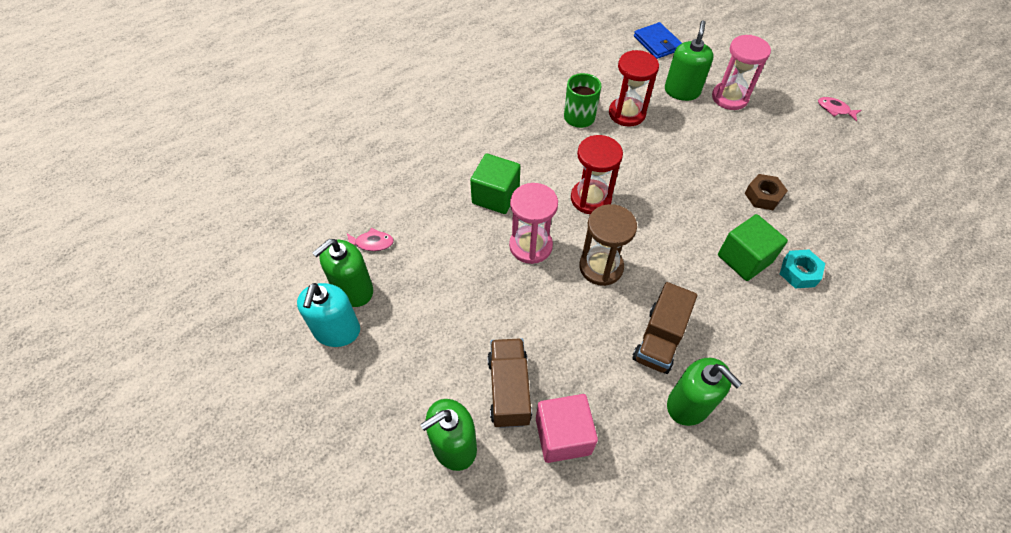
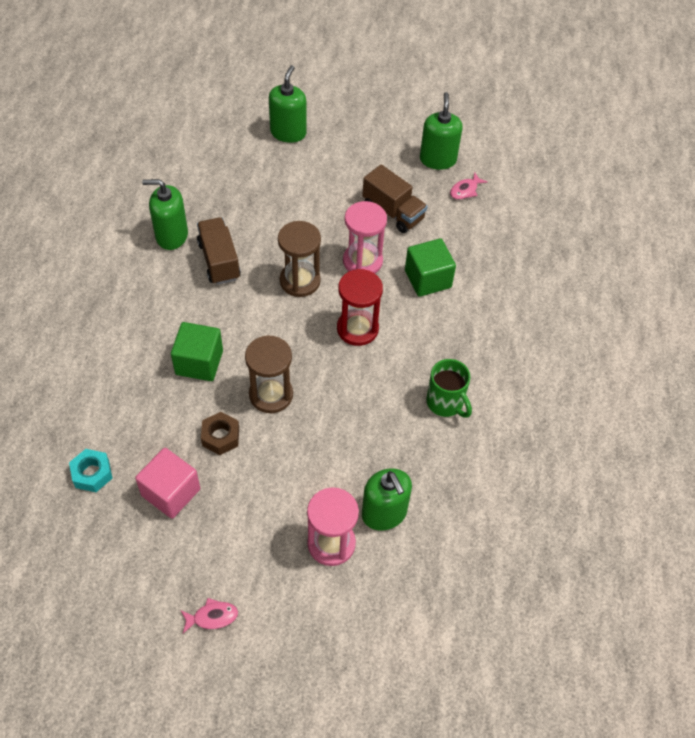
camera: 135 degrees right, 0 degrees up
turquoise soap dispenser [297,283,360,347] -> none
brown truck [487,338,532,428] -> brown truck moved to [362,165,428,233]
pink cube [536,394,598,463] -> pink cube moved to [135,448,200,519]
red hourglass [609,50,659,127] -> none
blue wallet [634,22,682,59] -> none
turquoise nut [780,249,825,289] -> turquoise nut moved to [69,449,112,492]
none -> brown hourglass [245,335,293,413]

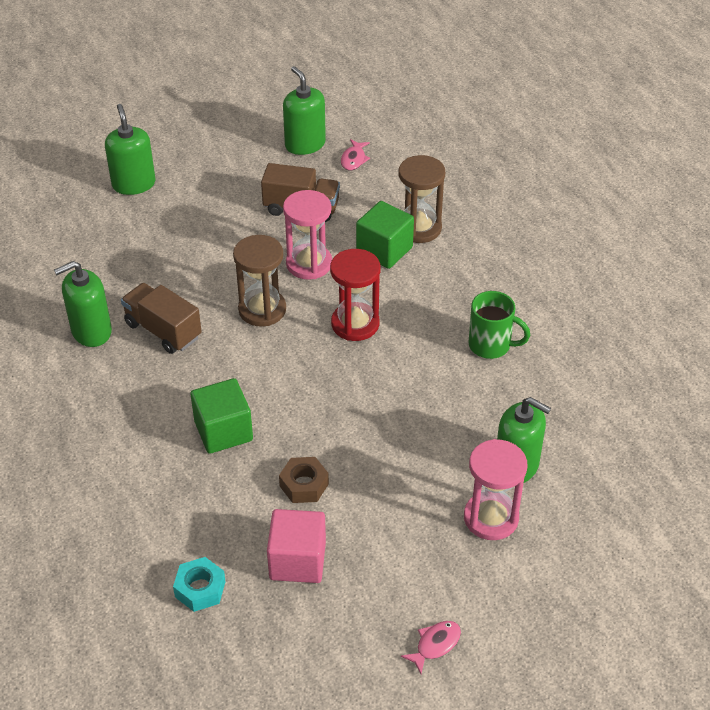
camera: 30 degrees left, 10 degrees down
brown hourglass [245,335,293,413] -> brown hourglass moved to [399,155,445,243]

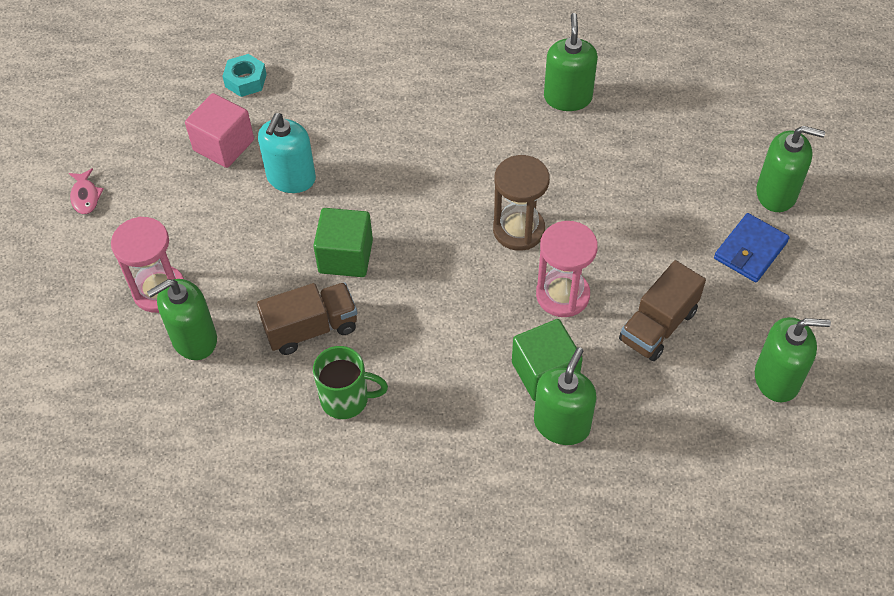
camera: 120 degrees right, 10 degrees up
brown truck [121,283,202,354] -> brown truck moved to [257,283,357,355]
green cube [191,378,253,454] -> green cube moved to [313,208,373,277]
brown nut [279,457,329,503] -> turquoise soap dispenser [258,113,316,193]
red hourglass [330,249,381,341] -> none
pink fish [341,139,370,170] -> none
brown hourglass [399,155,445,243] -> green soap dispenser [534,347,596,445]
green mug [469,291,530,359] -> green mug turned 135 degrees counterclockwise [313,346,388,419]
none -> blue wallet [714,213,790,282]

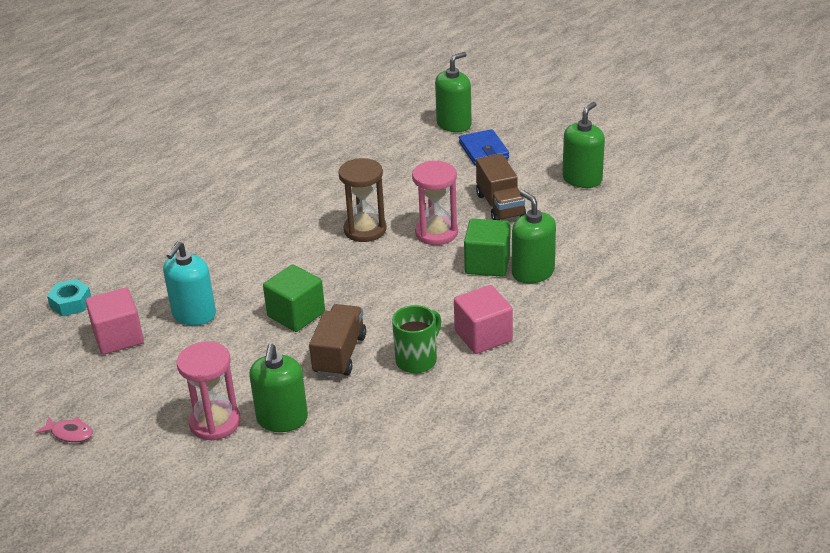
camera: 55 degrees left, 20 degrees down
turquoise soap dispenser [258,113,316,193] -> turquoise soap dispenser turned 60 degrees clockwise [163,241,216,326]
green soap dispenser [544,13,598,111] -> none
none -> pink cube [454,285,513,354]

